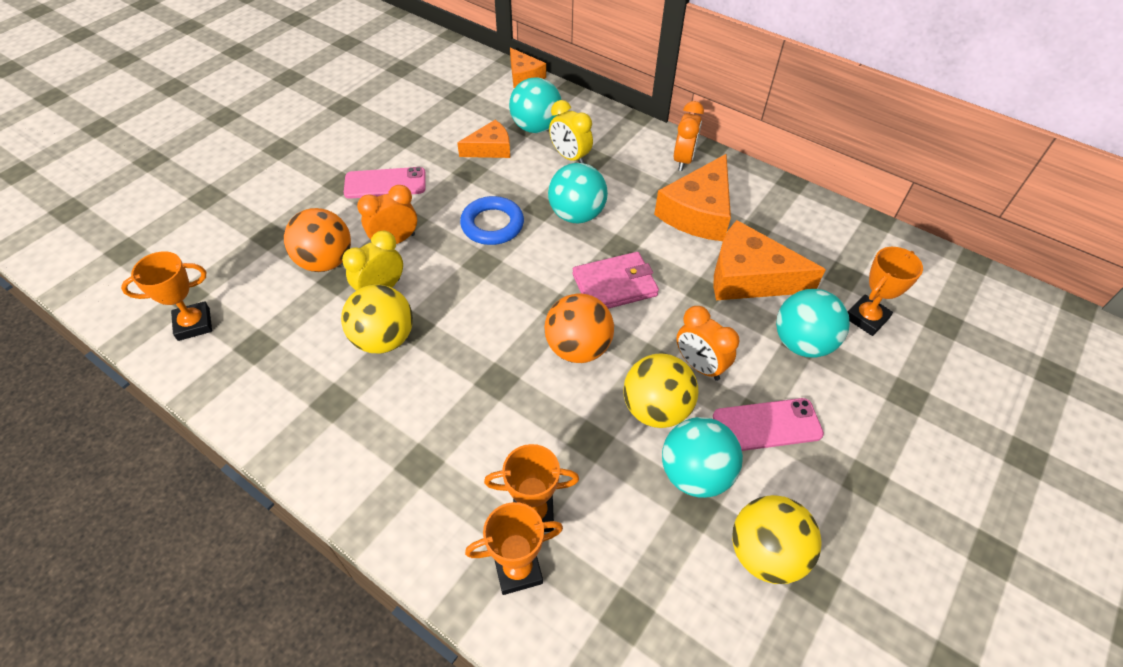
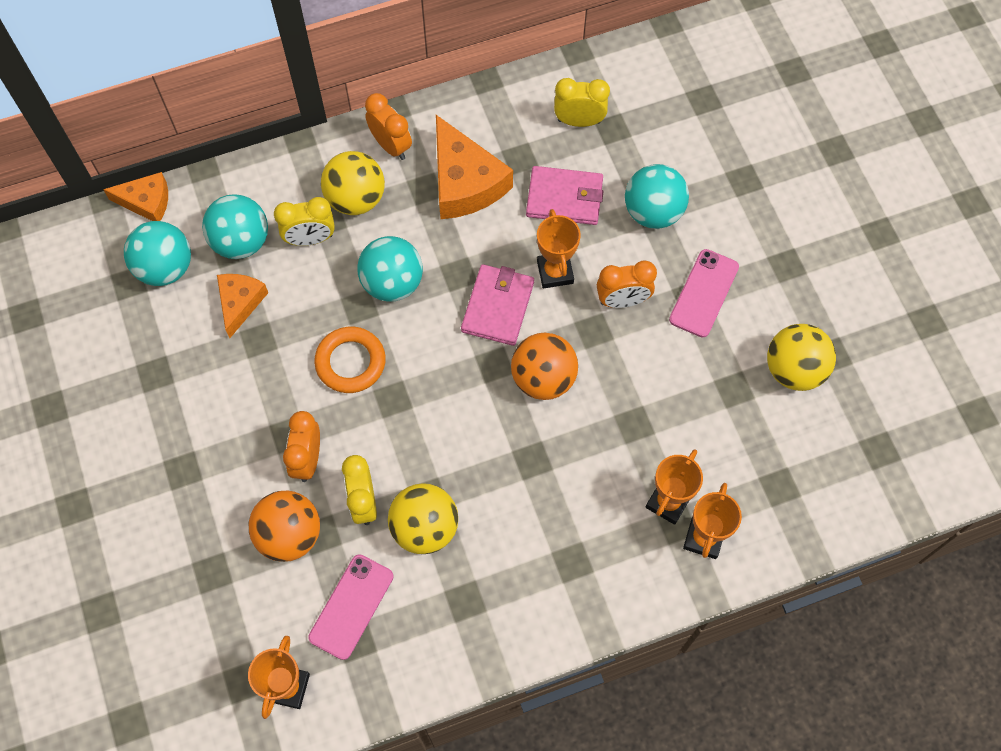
camera: 55 degrees left, 15 degrees up
pink phone [344,167,426,199] -> pink phone moved to [308,554,393,660]
blue ring [460,196,524,245] -> orange ring [314,327,386,393]
yellow ball [623,353,699,428] -> yellow ball moved to [321,151,385,215]
turquoise ball [662,417,743,498] -> turquoise ball moved to [124,221,191,286]
orange cheese [714,220,826,300] -> pink wallet [526,166,604,225]
orange trophy [848,247,923,336] -> orange trophy moved to [537,209,581,289]
none -> yellow clock [554,78,610,127]

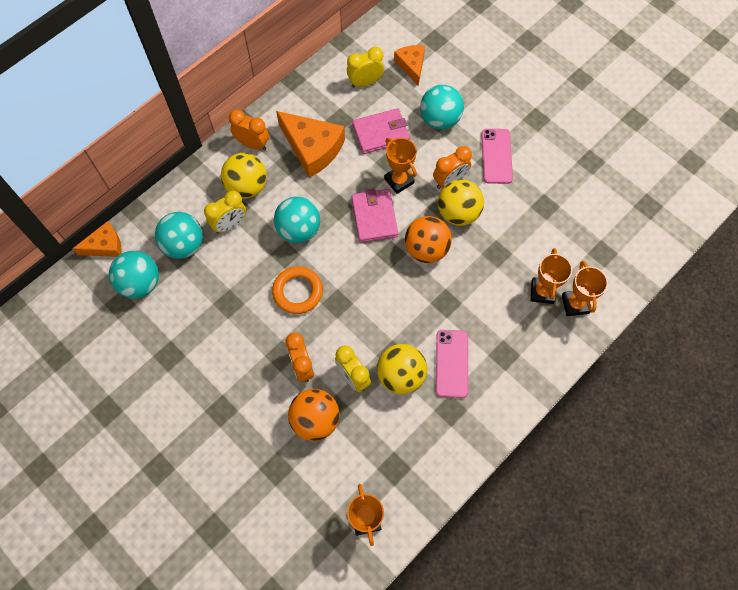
camera: 25 degrees left, 0 degrees up
orange cheese [217,274,268,338] -> orange cheese moved to [394,45,425,86]
pink phone [308,554,393,660] -> pink phone moved to [436,330,468,398]
yellow ball [767,324,836,391] -> yellow ball moved to [438,179,484,226]

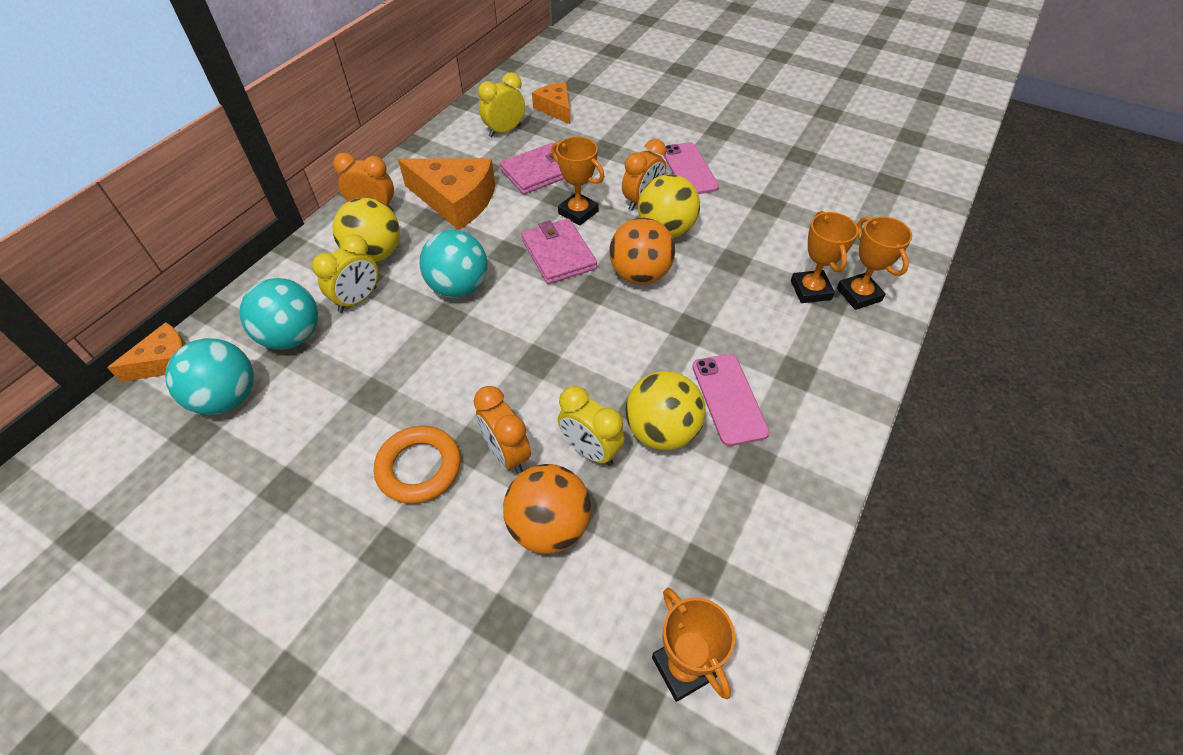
camera: 15 degrees left, 15 degrees down
orange ring [272,266,323,314] -> orange ring moved to [374,426,461,504]
turquoise ball [420,85,464,130] -> none

